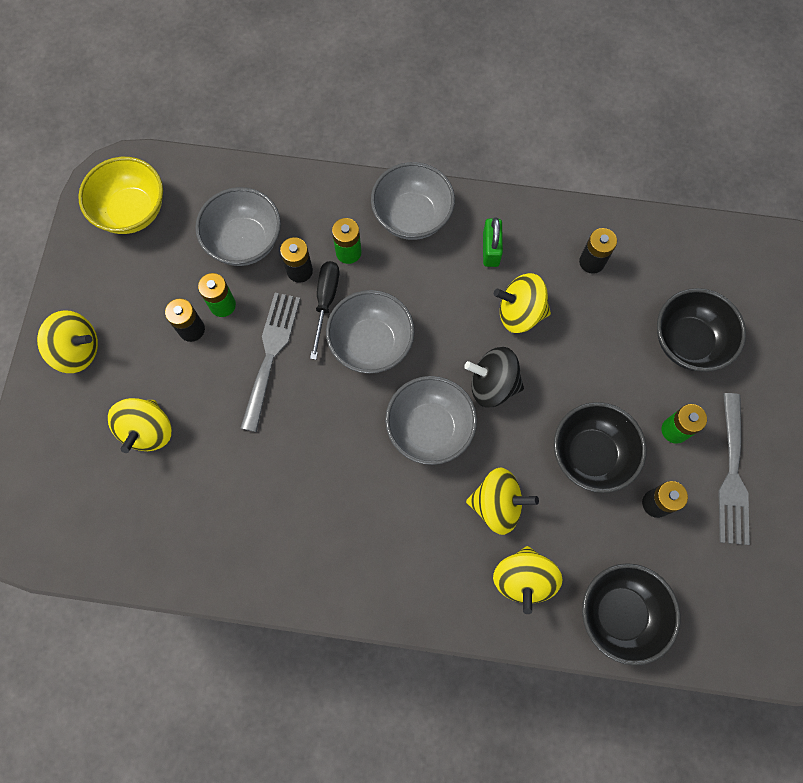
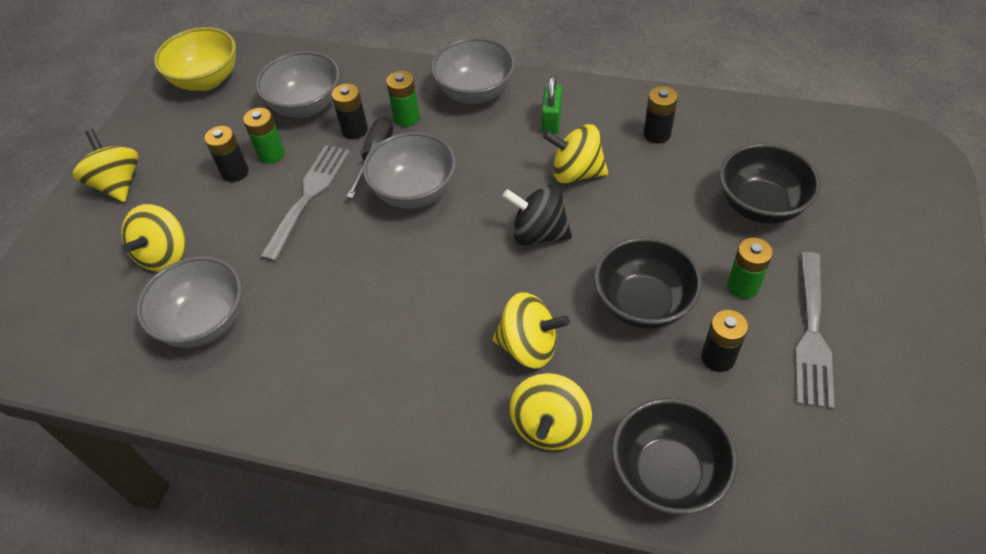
camera: 10 degrees right, 20 degrees down
yellow spinning top [37,310,98,373] -> yellow spinning top turned 135 degrees counterclockwise [73,129,139,202]
grey bowl [385,376,477,465] -> grey bowl moved to [136,256,242,348]

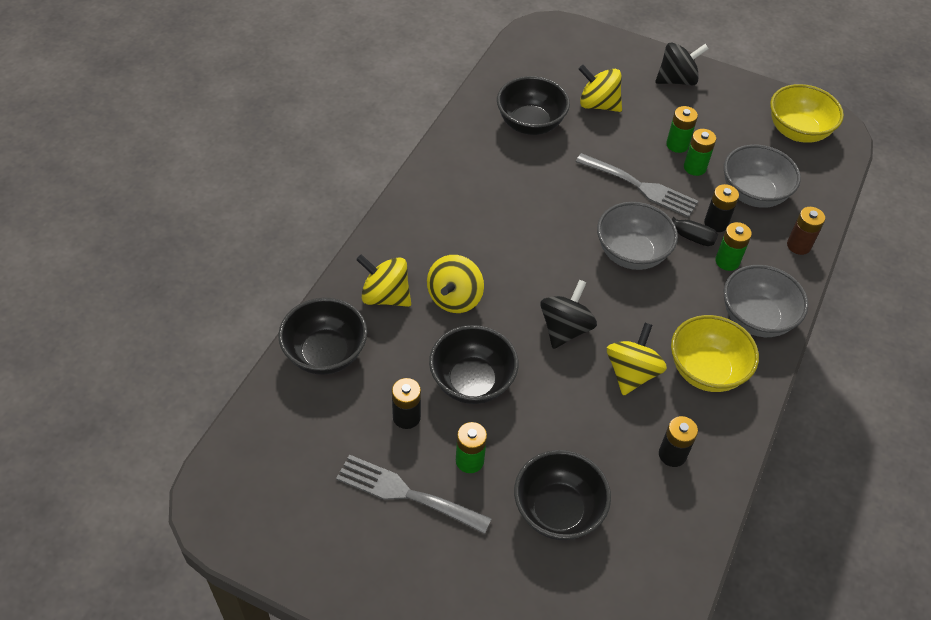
camera: 95 degrees right, 0 degrees up
yellow spinning top [73,129,139,202] -> black spinning top [655,42,709,86]
grey bowl [136,256,242,348] -> black bowl [497,76,570,135]
black battery [205,126,249,182] -> green battery [666,106,698,153]
green padlock [542,75,562,134] -> yellow bowl [671,315,759,392]
none -> brown battery [787,207,825,255]

